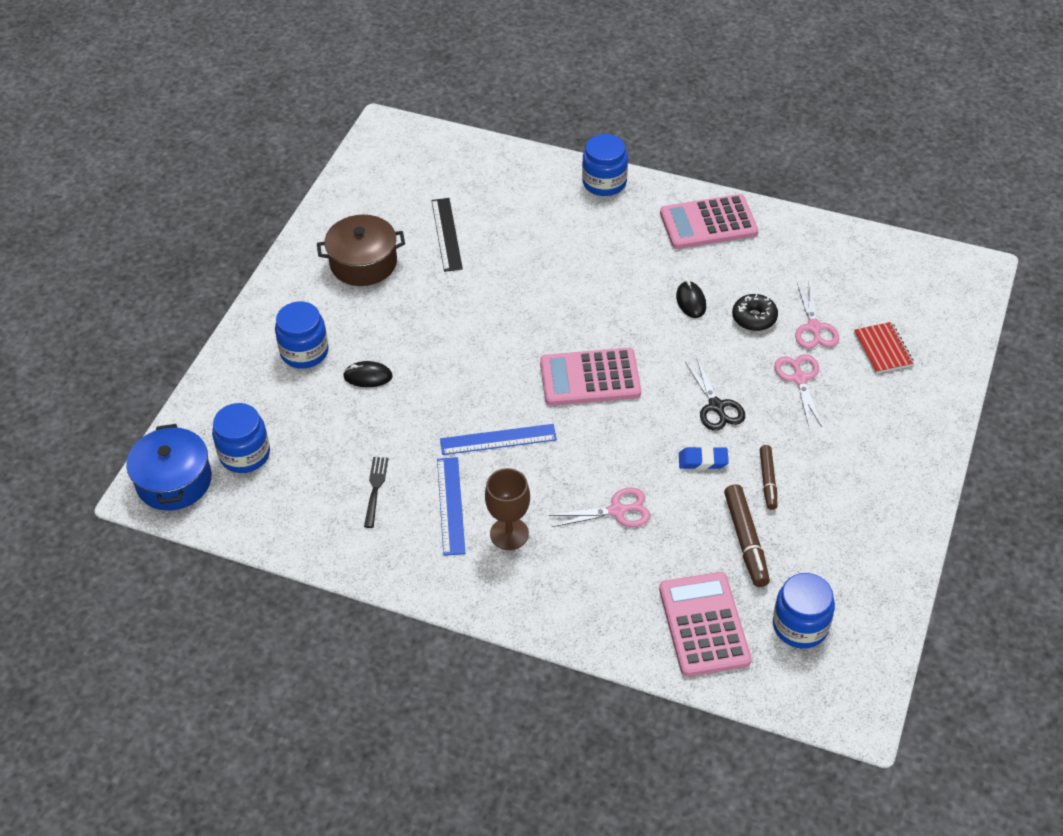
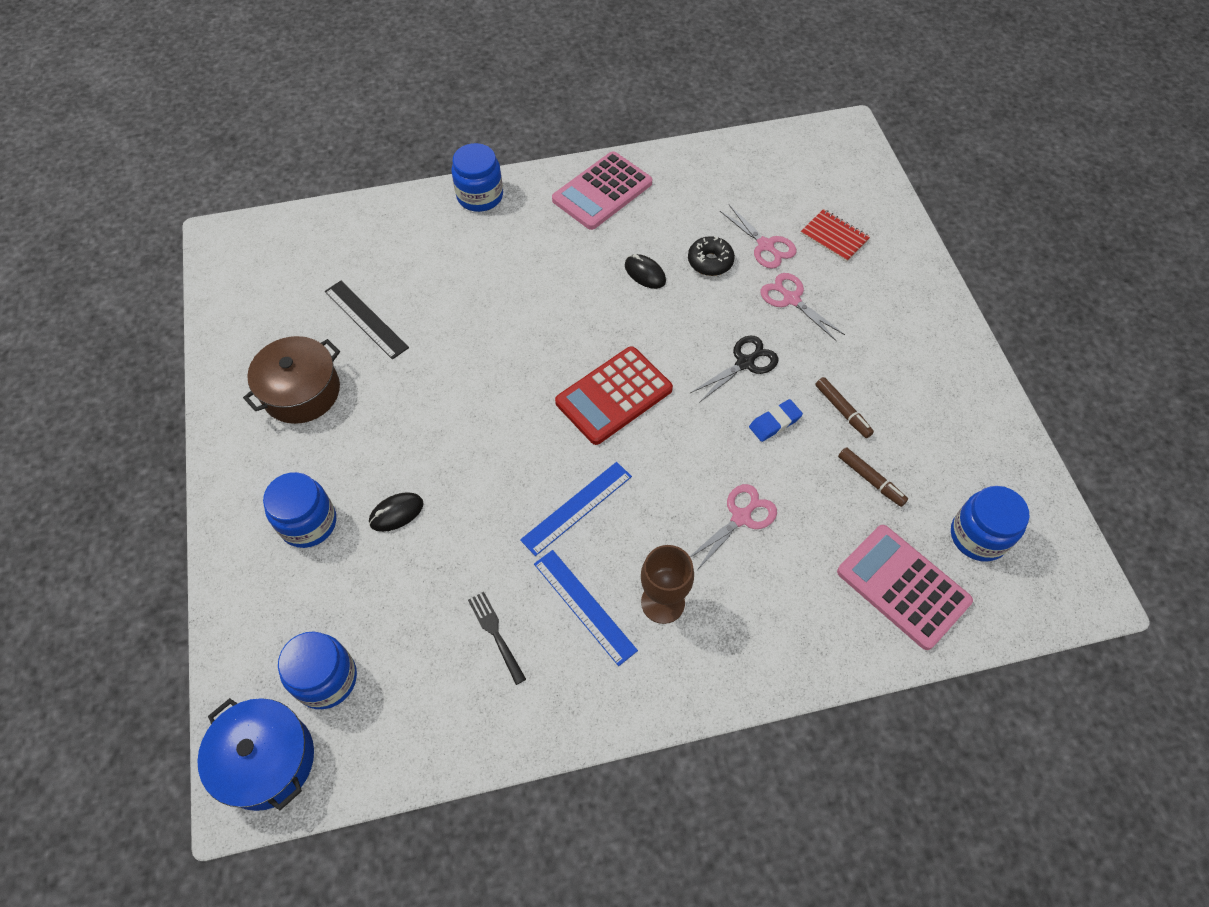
camera: 35 degrees left, 10 degrees up
pink calculator [540,348,641,406] -> red calculator [555,346,673,445]
black scissors [685,359,745,431] -> black scissors turned 75 degrees counterclockwise [690,336,778,403]
brown marker [724,484,770,587] -> brown marker [838,447,908,507], size x0.66

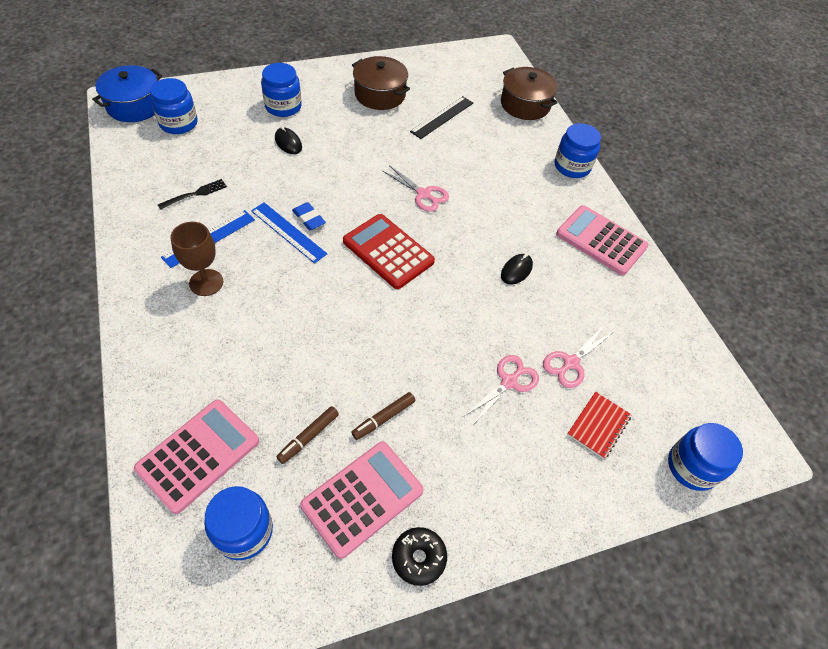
camera: 80 degrees right, 5 degrees down
black donut [688,236,735,276] -> black donut moved to [392,527,447,586]
black scissors [690,336,778,403] -> none
pink scissors [690,484,777,570] -> pink scissors moved to [383,165,449,212]
blue eraser [749,399,803,442] -> blue eraser moved to [292,202,326,230]
none -> pink calculator [300,442,424,559]
none -> brown pot [501,67,558,120]
none -> blue jar [668,423,743,491]

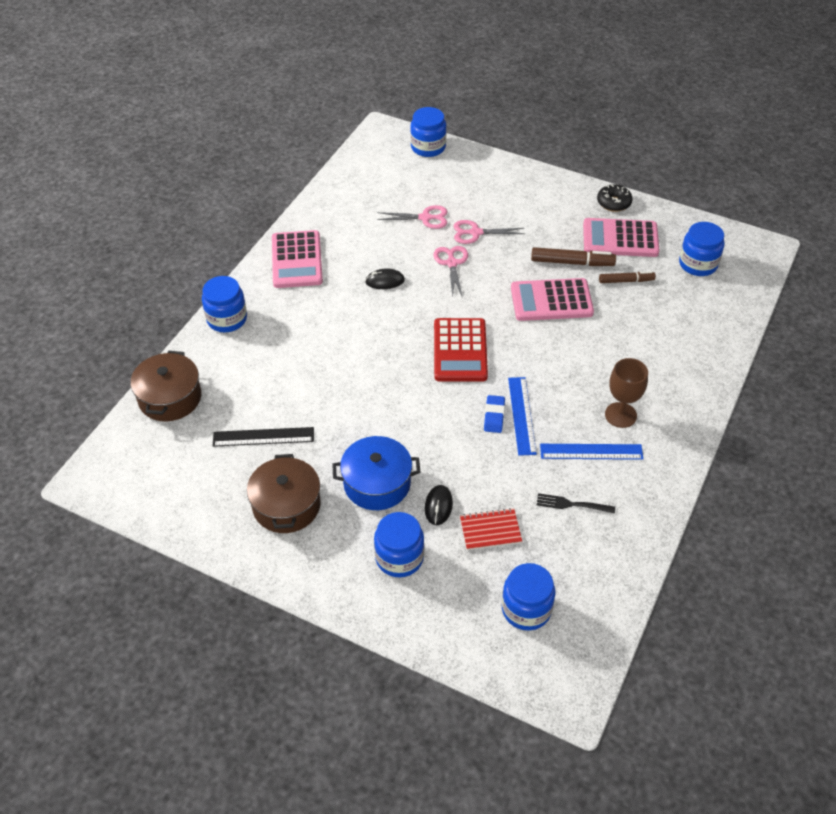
camera: 130 degrees left, 5 degrees down
blue pot [92,65,162,122] -> blue pot moved to [332,436,420,510]
pink calculator [134,400,259,514] -> pink calculator moved to [511,278,594,321]
brown marker [351,392,415,440] -> brown marker [531,247,616,266], size x1.52
pink scissors [383,165,449,212] -> pink scissors moved to [434,246,468,298]
red notebook [567,392,632,459] -> red notebook moved to [460,508,522,550]

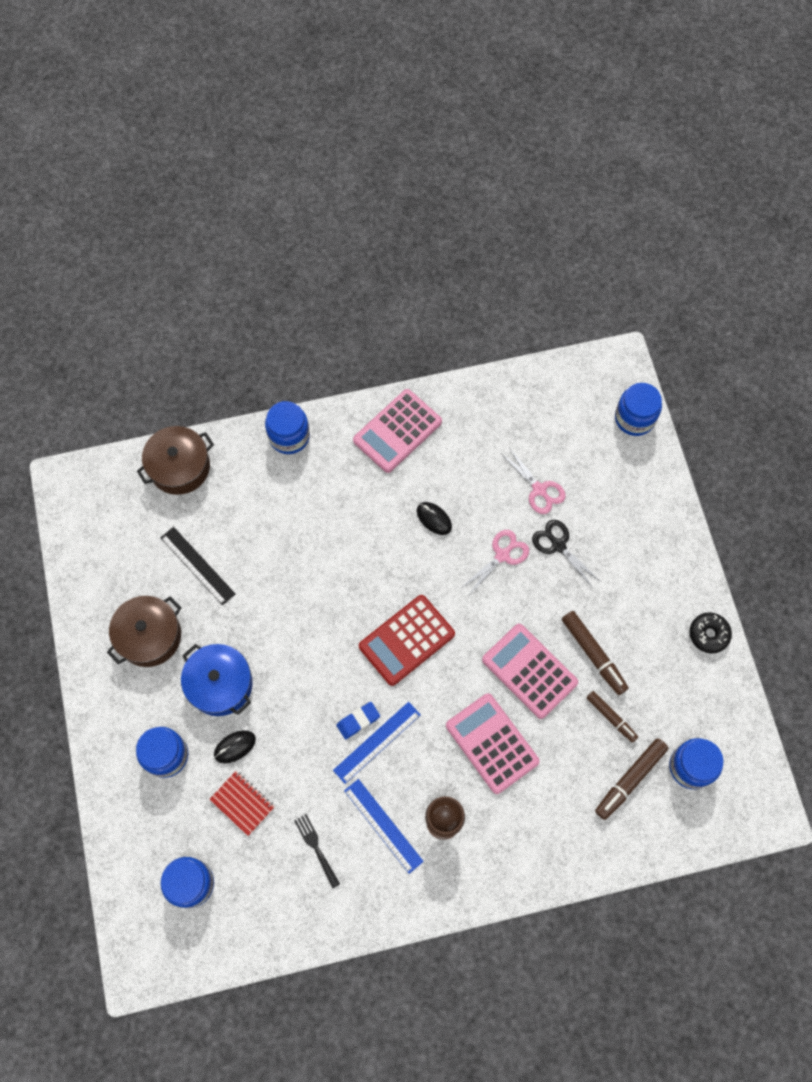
camera: 50 degrees right, 20 degrees up
pink scissors [454,220,525,244] -> black scissors [532,520,601,588]
pink calculator [583,218,660,257] -> pink calculator moved to [446,693,540,794]
none -> brown marker [595,738,668,820]

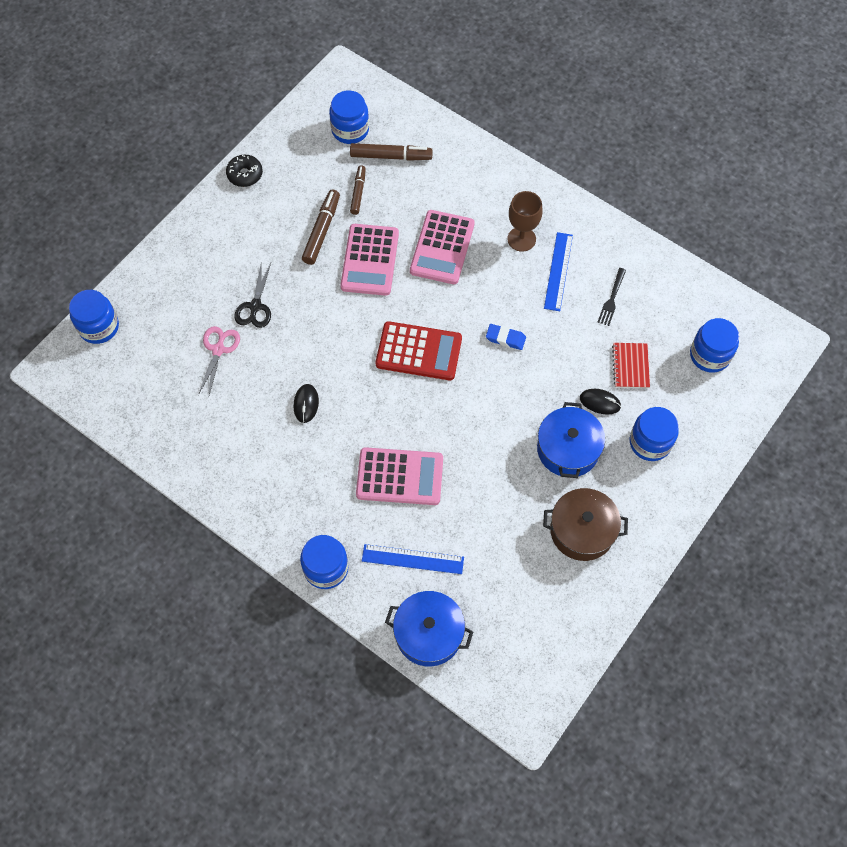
camera: 130 degrees left, 5 degrees down
brown pot [137,426,214,495] -> blue pot [385,591,473,667]
black ruler [160,527,236,605] -> none
blue ruler [333,702,421,784] -> blue ruler moved to [362,544,464,574]
pink calculator [353,389,442,473] -> pink calculator moved to [356,447,443,505]
pink scissors [461,530,529,596] -> none

